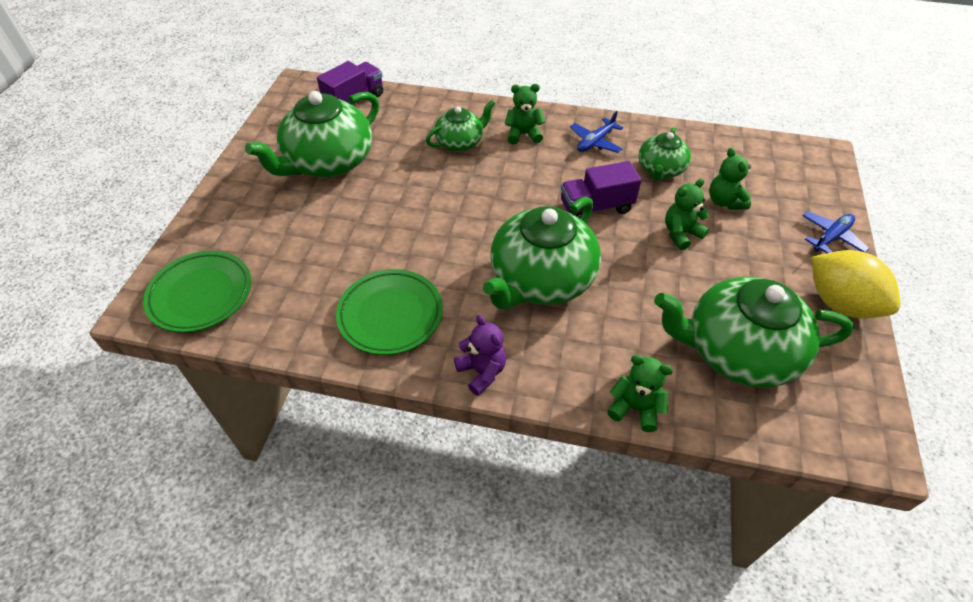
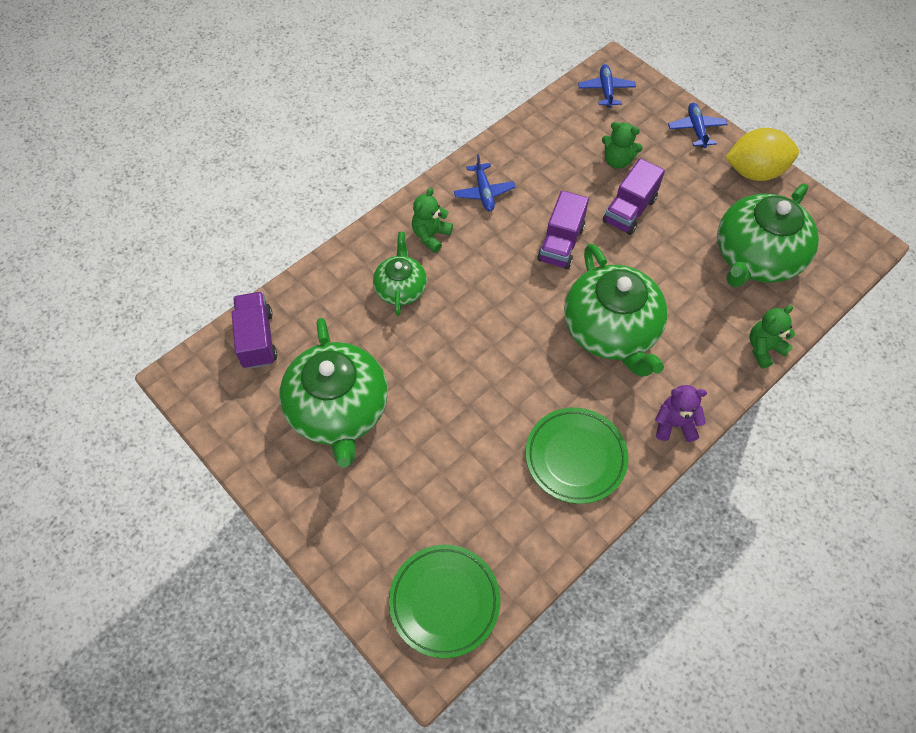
camera: 55 degrees left, 10 degrees up
green teapot [639,127,691,181] -> none
green teddy bear [665,178,710,250] -> purple truck [603,158,665,235]
none -> blue plane [578,64,636,108]

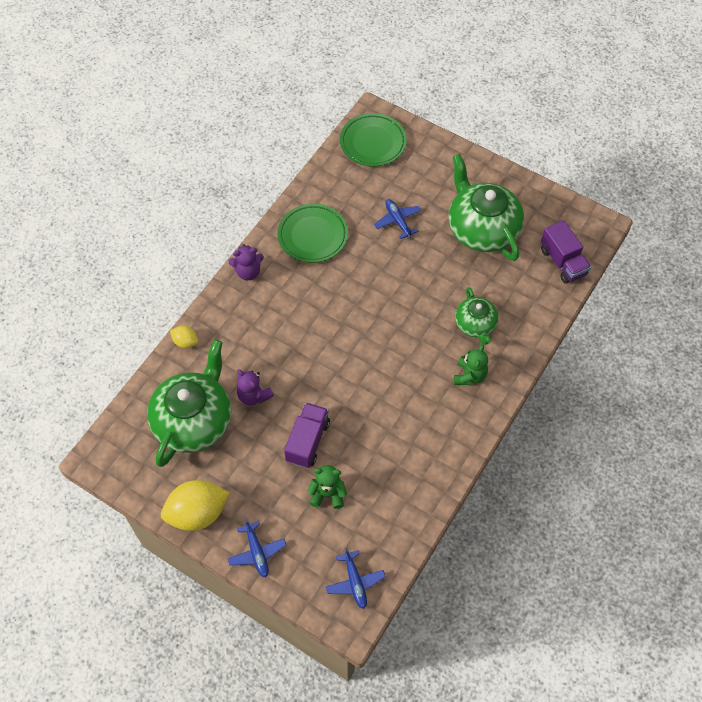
camera: 165 degrees right, 0 degrees up
blue plane [454,154,515,211] -> blue plane moved to [374,199,421,239]
purple truck [537,190,589,269] -> none
green teapot [564,244,668,377] -> none
green teddy bear [749,305,795,369] -> yellow lemon [170,326,198,348]
none -> purple teddy bear [237,369,274,405]

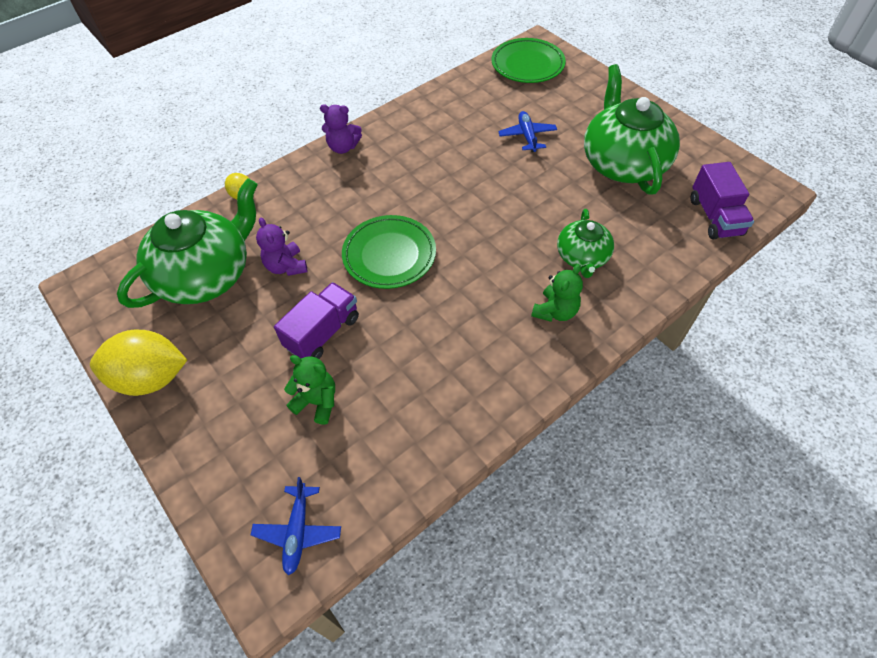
camera: 20 degrees right, 5 degrees down
blue plane [227,518,286,577] -> none
green plate [277,204,348,263] -> green plate moved to [342,215,436,289]

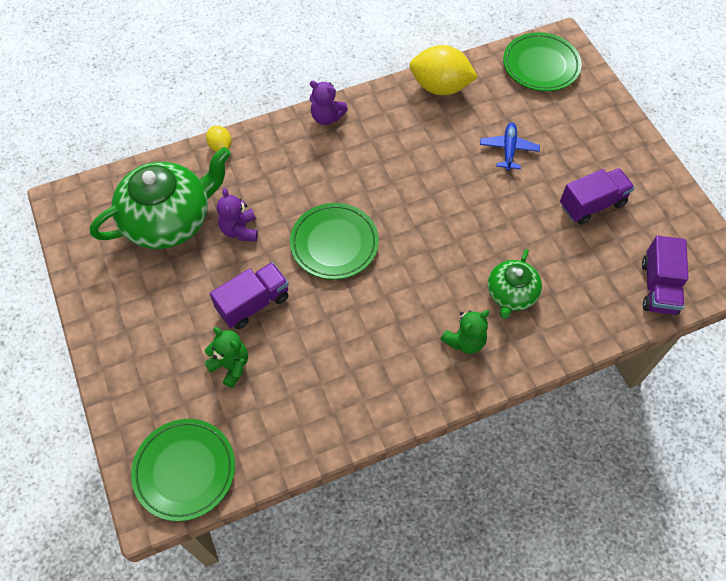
camera: 15 degrees right, 5 degrees up
yellow lemon [90,330,187,396] -> yellow lemon moved to [409,45,478,95]
blue plane [251,477,341,575] -> green plate [131,419,235,521]
green teapot [584,64,680,195] -> purple truck [560,168,635,225]

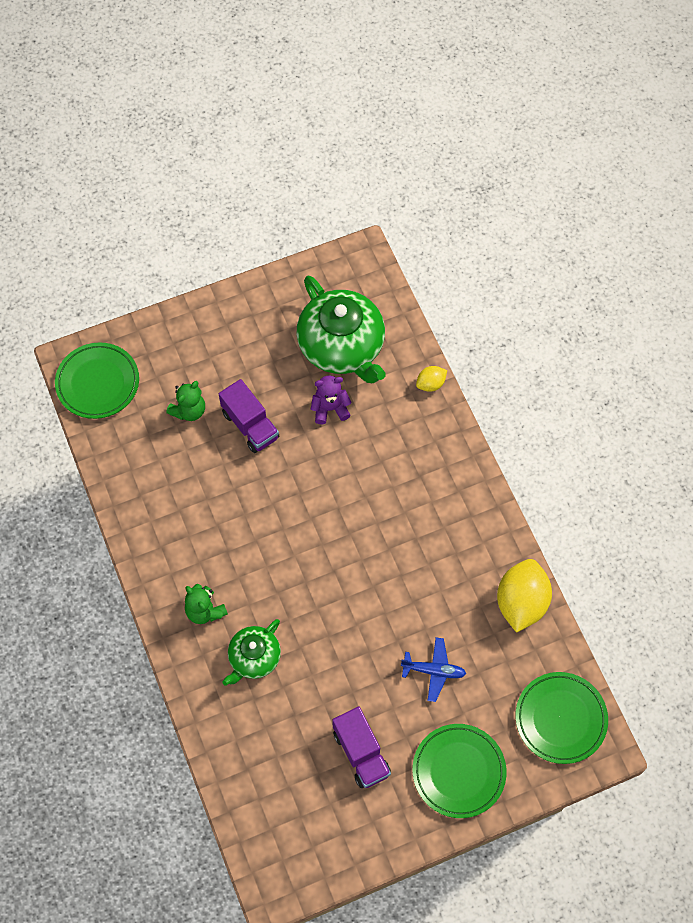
camera: 90 degrees right, 5 degrees up
green plate [290,203,379,280] -> green plate moved to [412,724,506,818]
purple teddy bear [309,81,348,125] -> none
green teapot [488,249,542,319] -> green teapot turned 75 degrees counterclockwise [222,619,281,686]
purple truck [642,236,688,315] -> none

